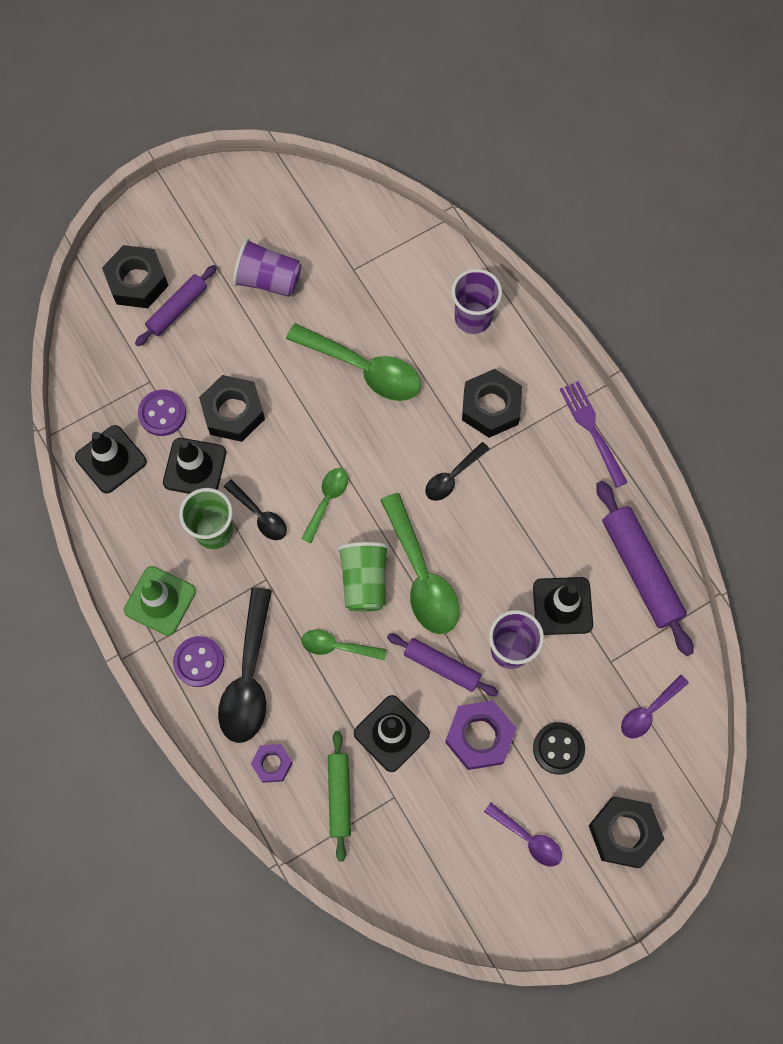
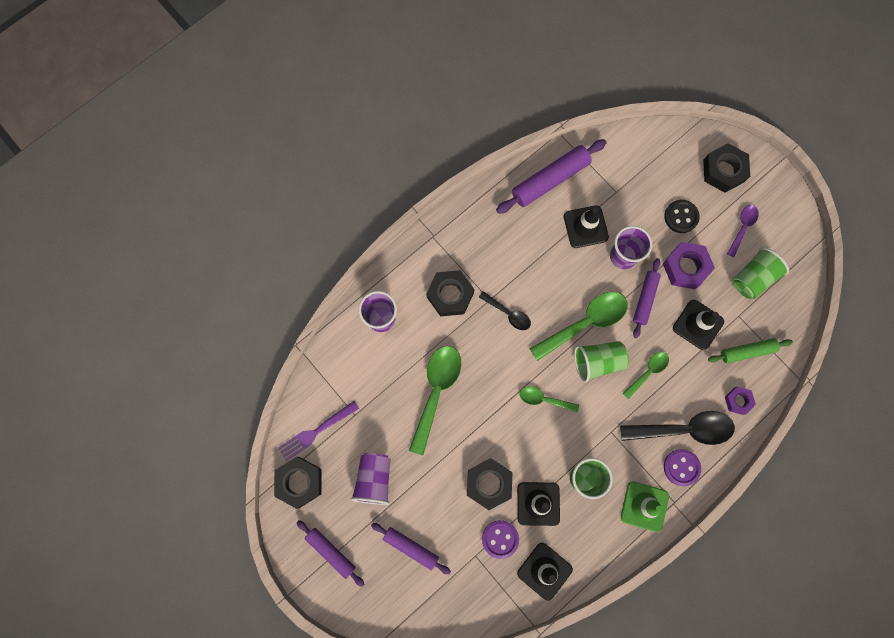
camera: 100 degrees left, 5 degrees up
black nut [102,245,169,308] -> black nut moved to [274,457,322,509]
black spoon [224,480,287,540] -> none
green spoon [301,629,387,660] -> green spoon turned 135 degrees counterclockwise [622,352,669,399]
purple fork [560,381,628,488] -> purple fork moved to [278,401,360,461]
purple spoon [621,675,689,738] -> none
none -> purple rolling pin [296,520,364,587]
none -> green cup [733,247,789,299]

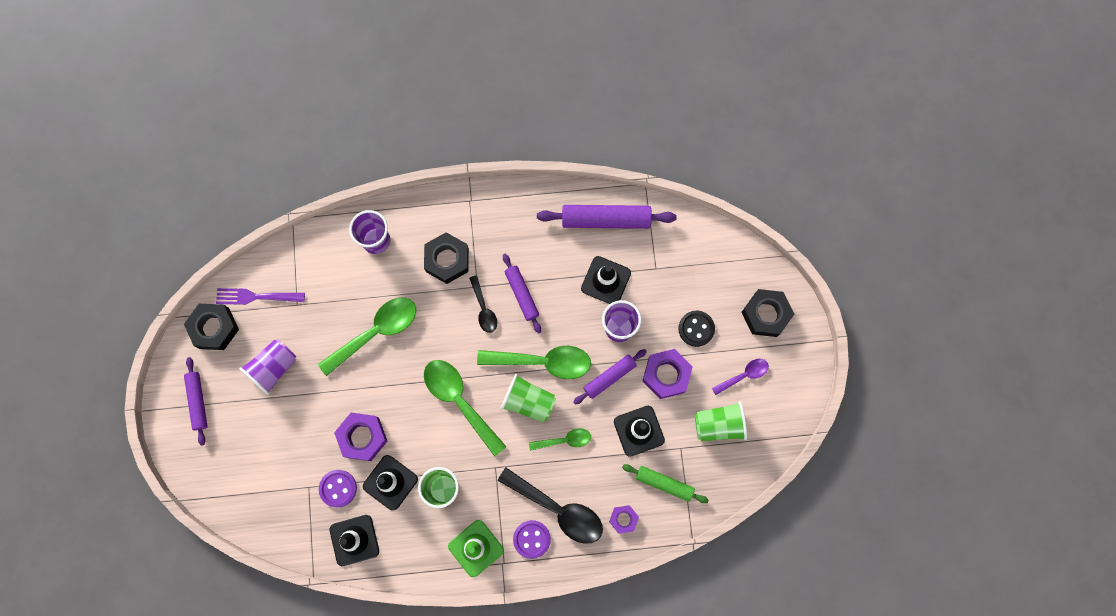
camera: 35 degrees right, 0 degrees up
purple rolling pin [371,523,451,574] -> purple rolling pin moved to [503,254,541,333]
black nut [467,458,513,510] -> purple nut [334,413,387,461]
green spoon [520,386,579,412] -> green spoon [424,360,506,457], size x1.83

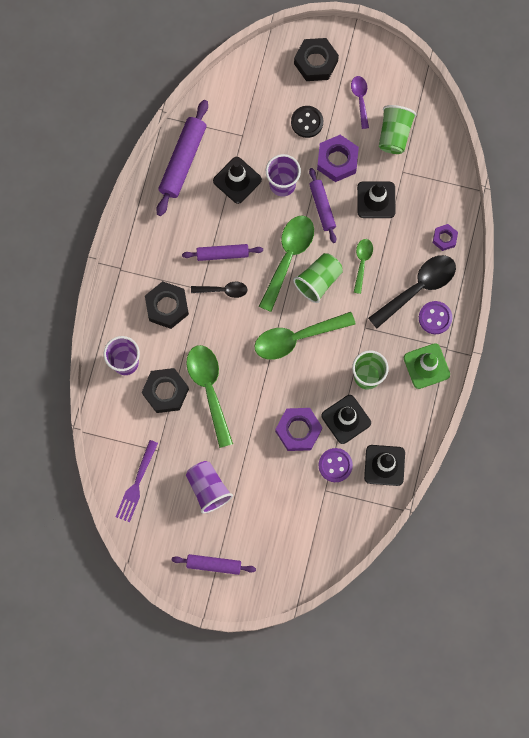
camera: 70 degrees left, 0 degrees up
black nut [184,304,239,350] -> black nut moved to [142,368,189,413]
green rolling pin [622,464,709,503] -> none

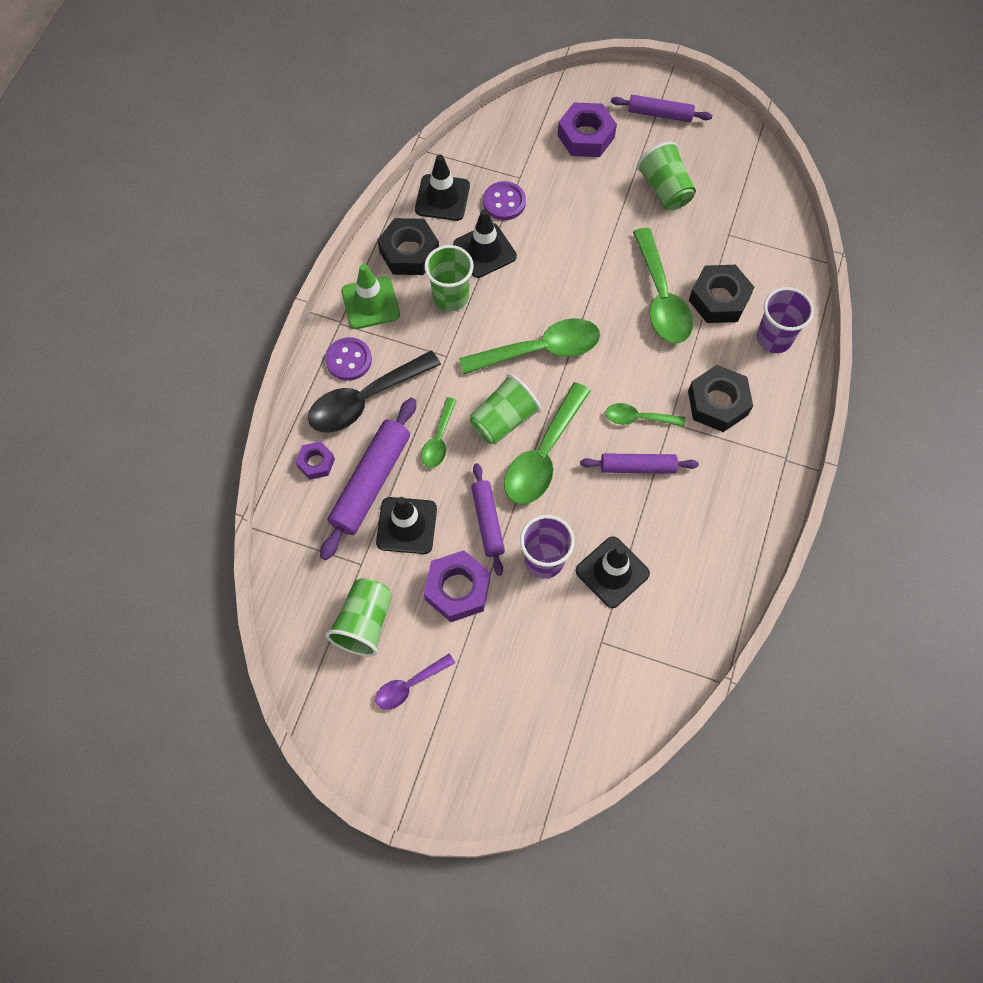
camera: 175 degrees left, 10 degrees down
purple fork [116,440,158,523] -> none
purple rolling pin [156,100,208,216] -> purple rolling pin moved to [320,398,416,560]
purple cup [186,461,233,514] -> green cup [637,141,696,210]
black spoon [191,282,248,298] -> green spoon [605,403,685,427]
purple nut [275,408,322,451] -> purple nut moved to [557,102,617,157]
black button [291,106,324,138] -> none
black nut [294,38,339,81] -> black nut moved to [377,218,439,275]
purple spoon [351,76,369,129] -> purple spoon turned 60 degrees clockwise [375,654,455,710]

